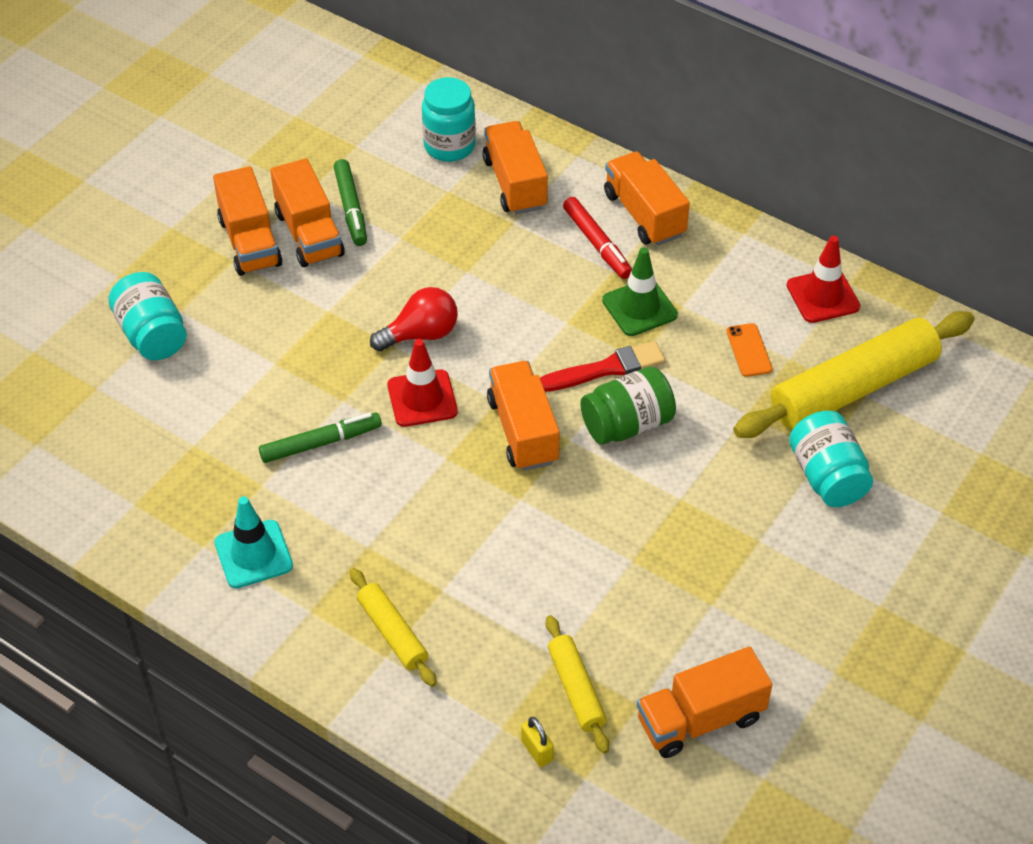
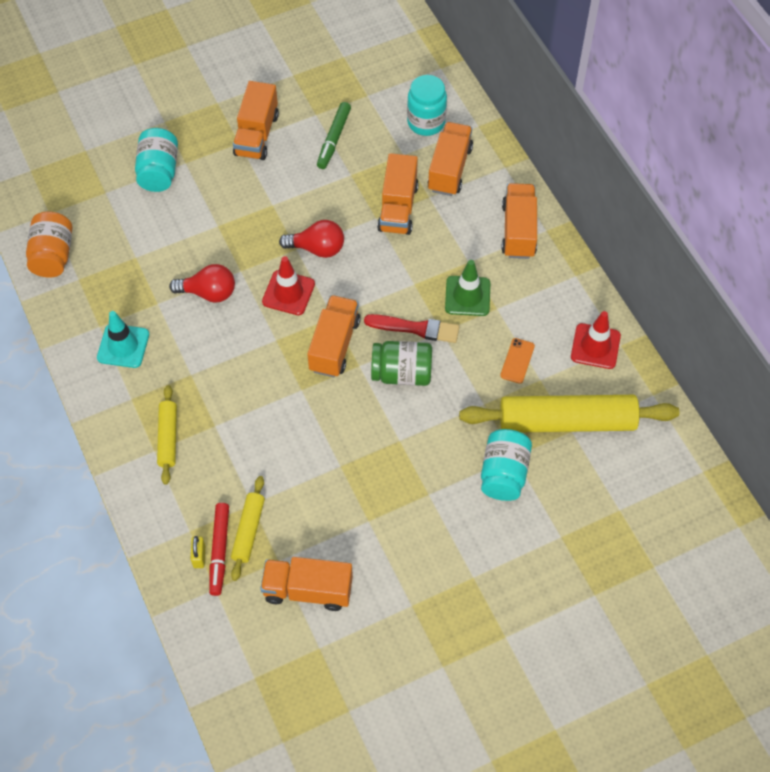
camera: 30 degrees right, 10 degrees up
green marker [259,413,382,463] -> red light bulb [169,264,235,303]
orange truck [270,158,345,267] -> orange truck moved to [377,153,419,235]
red marker [563,197,632,279] -> red marker moved to [209,503,229,596]
none -> orange jar [26,211,72,277]

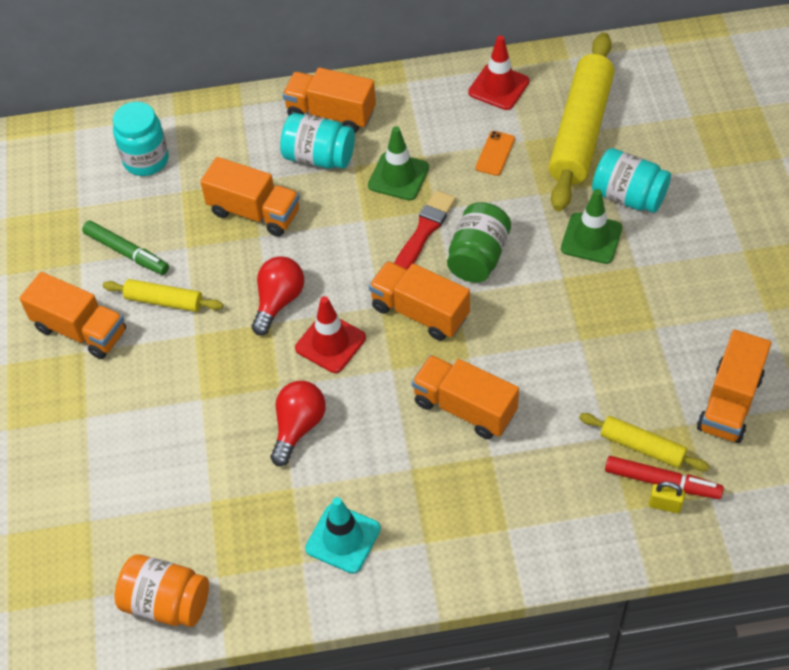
camera: 70 degrees left, 5 degrees down
turquoise jar [135,128,178,192] -> turquoise jar moved to [280,113,355,169]
yellow rolling pin [157,385,177,485] -> yellow rolling pin moved to [103,279,223,312]
orange truck [427,122,473,196] -> orange truck moved to [412,355,519,439]
orange phone [500,338,535,384] -> orange phone turned 75 degrees clockwise [475,131,515,176]
none -> green traffic cone [561,189,622,264]

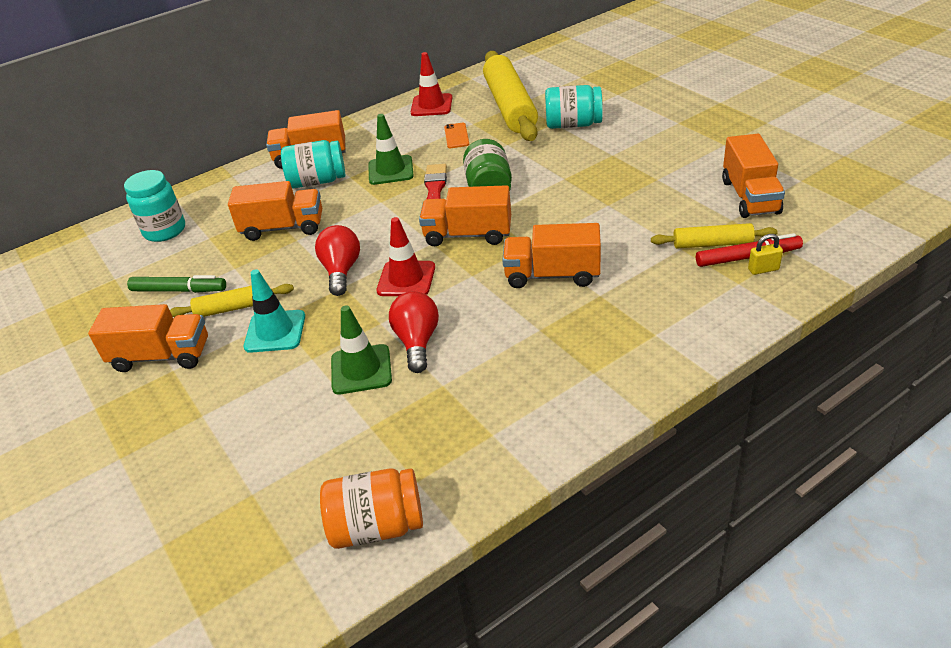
camera: 25 degrees left, 15 degrees down
turquoise traffic cone [305,497,381,574] -> turquoise traffic cone moved to [244,269,305,353]
green traffic cone [561,189,622,264] -> green traffic cone moved to [331,305,392,395]

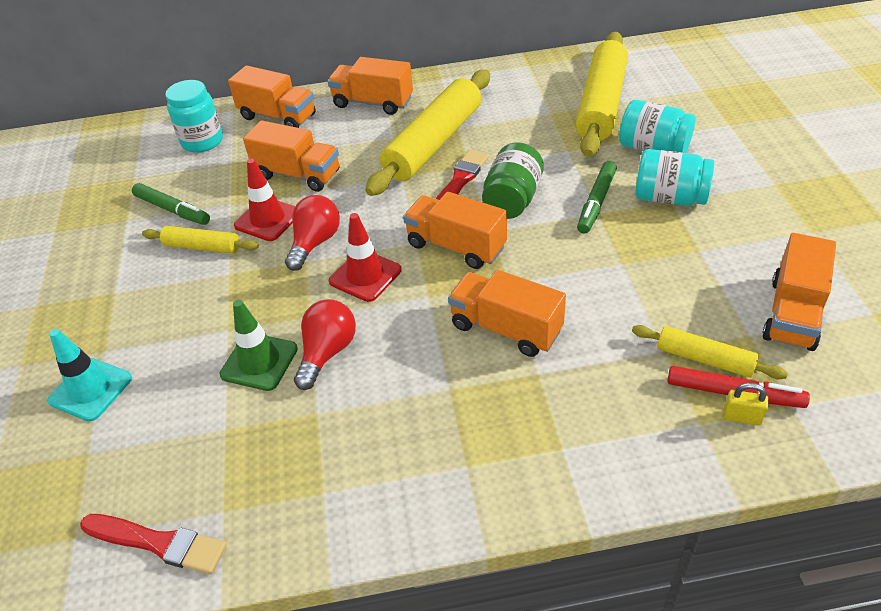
camera: 25 degrees right, 5 degrees up
orange truck [88,304,208,372] -> orange truck moved to [228,65,315,128]
turquoise traffic cone [244,269,305,353] -> turquoise traffic cone moved to [47,329,132,422]
turquoise jar [281,140,345,188] -> turquoise jar moved to [635,149,714,206]
orange jar [320,468,423,549] -> red brush [80,514,227,574]
green traffic cone [368,114,414,185] -> yellow rolling pin [365,70,490,196]
red traffic cone [411,52,452,116] -> red traffic cone moved to [234,158,296,241]
orange phone [444,123,469,148] -> none
none -> green marker [577,161,617,233]

